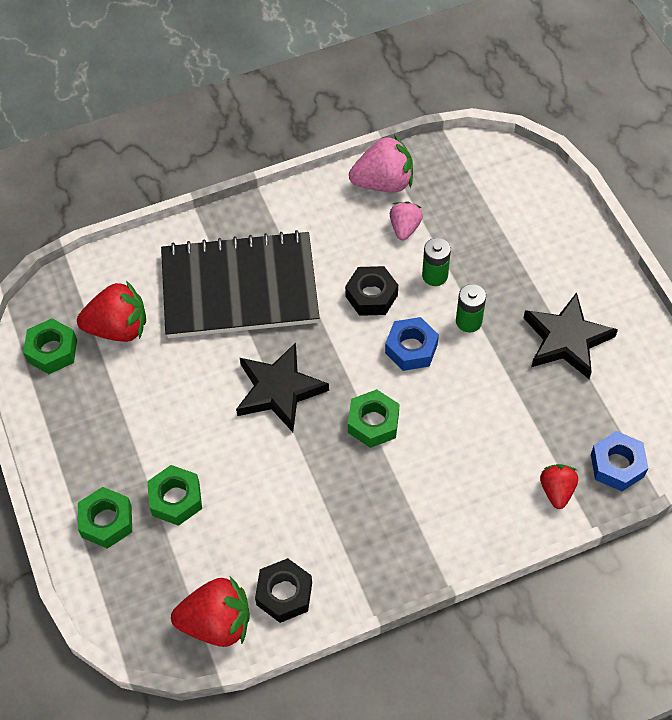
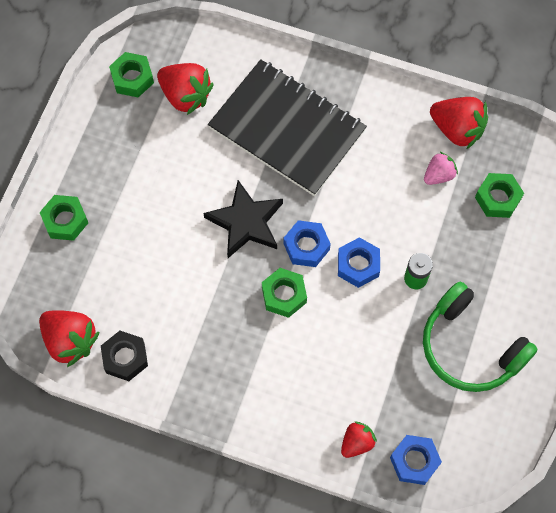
camera: 40 degrees right, 10 degrees up
green nut [147,465,202,526] -> green nut moved to [475,173,524,218]
black nut [345,266,398,316] -> none
pink strawberry [349,135,413,192] -> red strawberry [430,97,488,149]
green battery [422,238,451,286] -> none
black star [524,292,618,379] -> green headphones [423,281,538,392]
none -> blue nut [284,220,331,267]

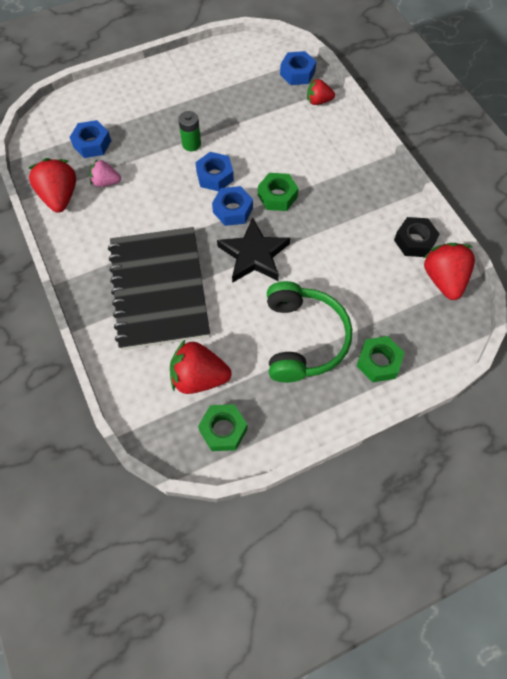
camera: 135 degrees left, 5 degrees down
red strawberry [157,63,214,115] -> red strawberry turned 75 degrees counterclockwise [170,340,232,394]
green headphones [423,281,538,392] -> green headphones moved to [267,281,352,383]
green nut [475,173,524,218] -> blue nut [70,120,111,158]

